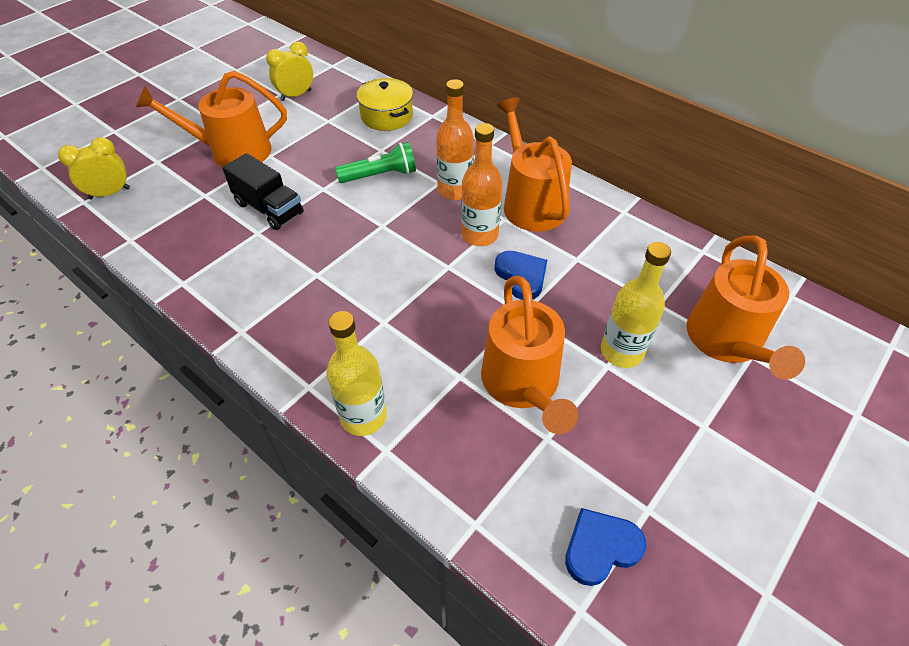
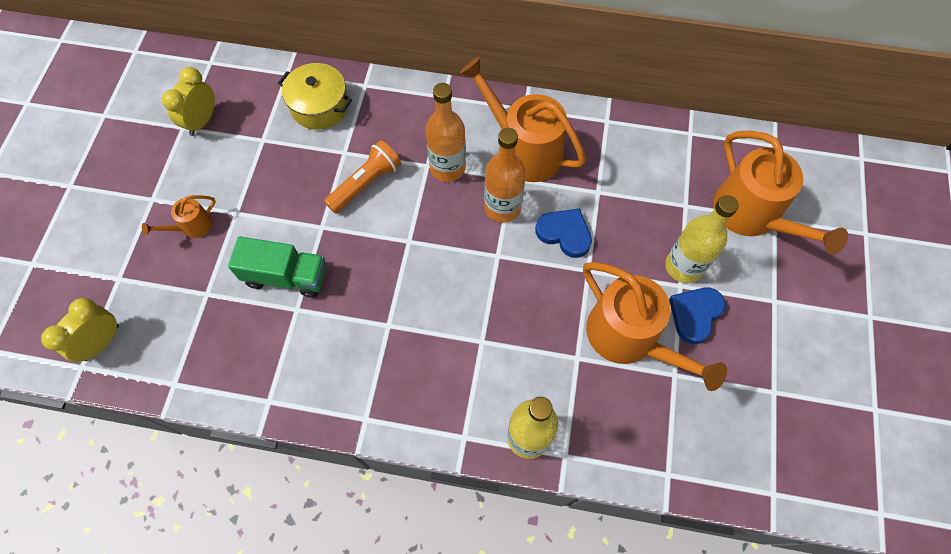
camera: 30 degrees left, 15 degrees up
orange watering can [136,71,287,167] -> orange watering can [142,195,216,238], size x0.47
black truck [222,153,304,230] -> green truck [228,236,326,298]
green flashlight [335,142,416,183] -> orange flashlight [324,140,401,213]
blue heart [565,508,646,586] -> blue heart moved to [669,287,726,344]

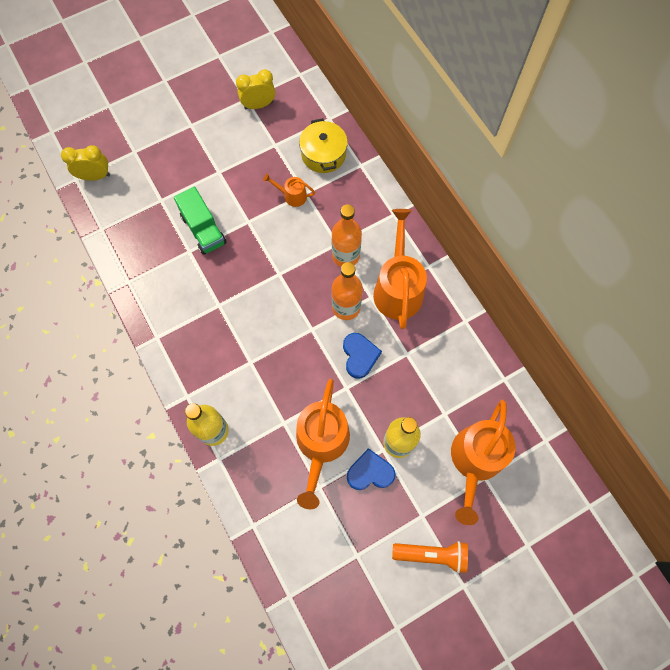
camera: 50 degrees right, 5 degrees up
orange watering can [142,195,216,238] -> orange watering can moved to [263,173,315,207]
orange flashlight [324,140,401,213] -> orange flashlight moved to [392,541,468,573]

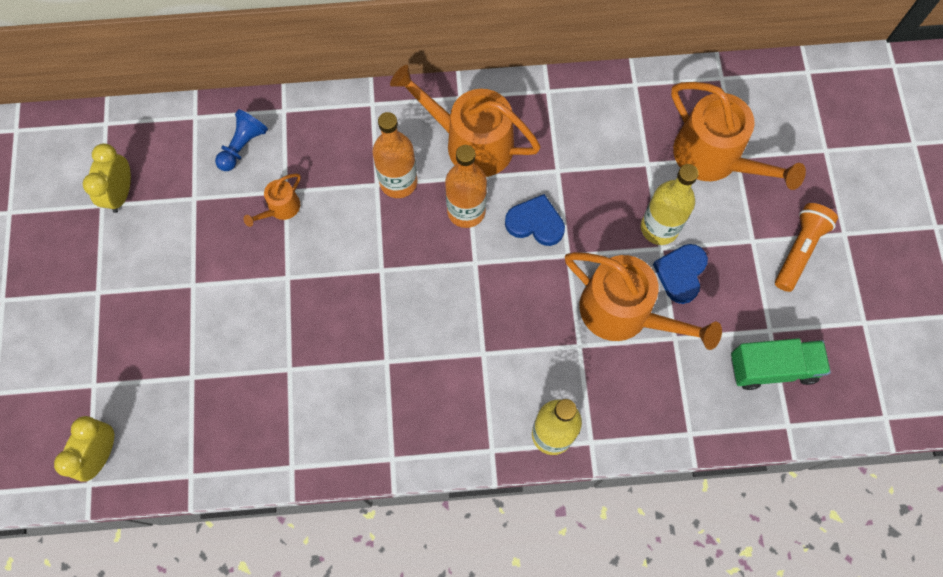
camera: 65 degrees left, 0 degrees up
green truck [174,187,227,255] -> green truck moved to [731,338,831,390]
yellow pot [299,118,348,173] -> blue pawn [215,109,268,171]

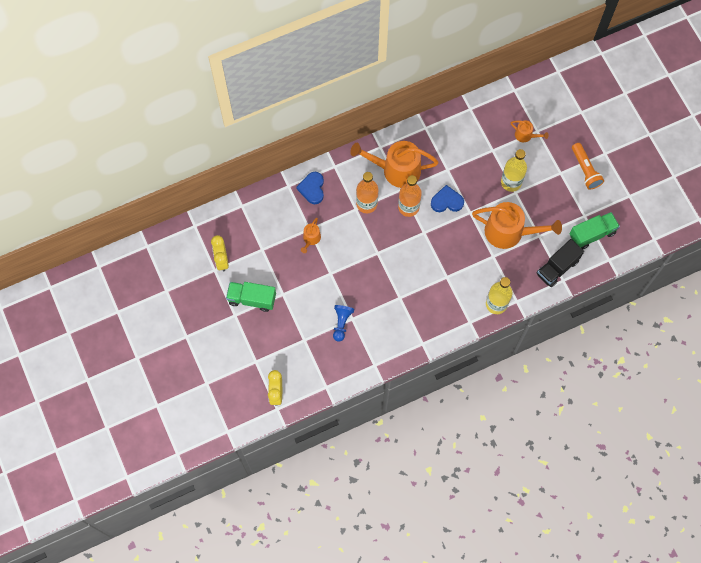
camera: 20 degrees left, 0 degrees up
blue pawn [215,109,268,171] -> blue pawn moved to [333,305,354,342]
blue heart [653,244,708,304] -> blue heart moved to [296,172,324,204]
orange watering can [671,82,806,190] -> orange watering can [511,120,549,142], size x0.47
orange flashlight [775,203,838,292] -> orange flashlight turned 150 degrees clockwise [572,143,604,190]
none -> green truck [226,282,276,312]
none -> black truck [537,239,584,287]

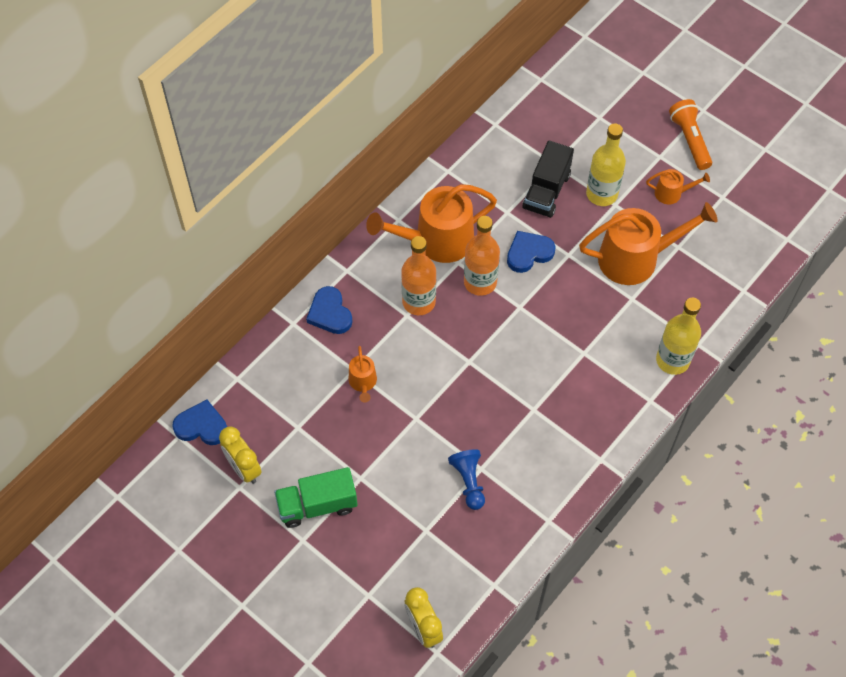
camera: 25 degrees left, 10 degrees down
orange watering can [511,120,549,142] -> orange watering can moved to [646,169,710,204]
black truck [537,239,584,287] -> black truck moved to [522,141,574,218]
green truck [569,212,620,249] -> none
orange flashlight [572,143,604,190] -> orange flashlight turned 150 degrees counterclockwise [669,99,712,170]
none -> blue heart [172,399,227,445]

